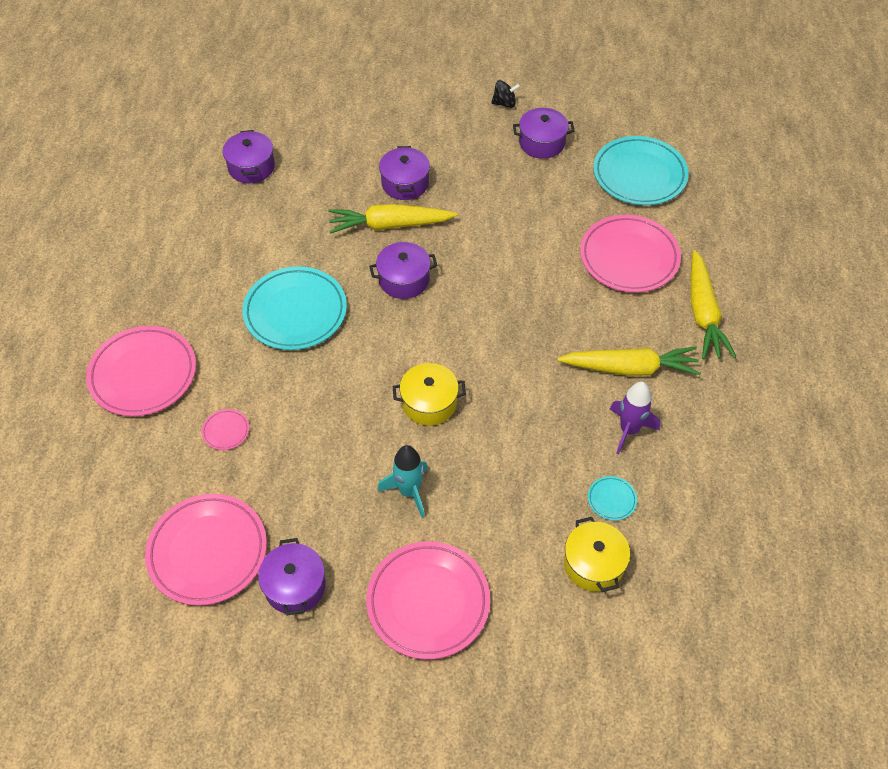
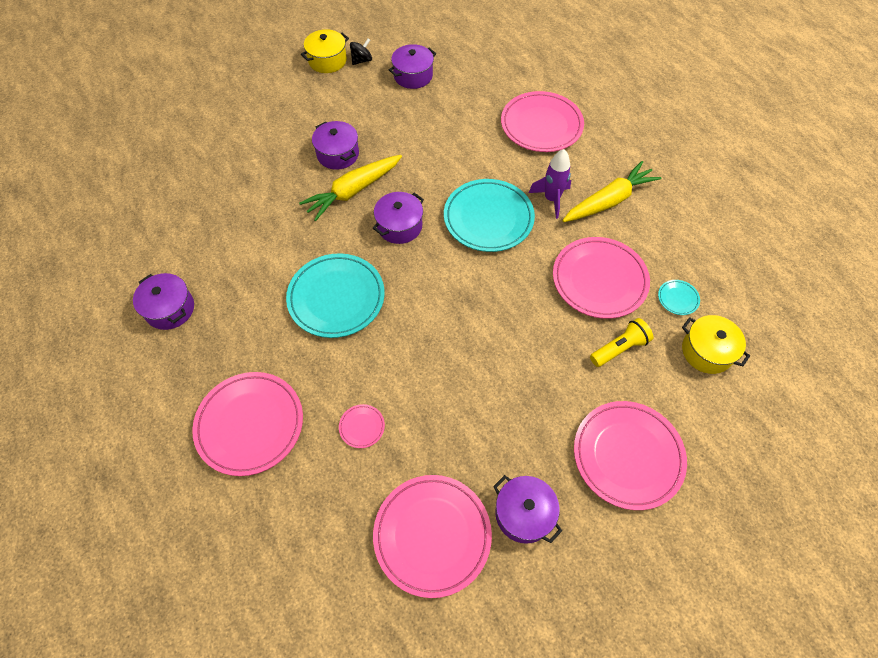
camera: 35 degrees left, 5 degrees up
purple pot [223,130,275,183] -> purple pot moved to [133,273,194,330]
turquoise rocket [378,445,428,518] -> none
yellow pot [393,363,466,426] -> yellow pot moved to [301,29,349,73]
turquoise plate [593,136,689,205] -> turquoise plate moved to [444,179,535,252]
purple rocket [610,382,660,454] -> purple rocket moved to [529,149,571,219]
yellow carrot [691,250,736,359] -> none
none -> pink plate [553,237,650,319]
none -> yellow flashlight [590,318,653,367]

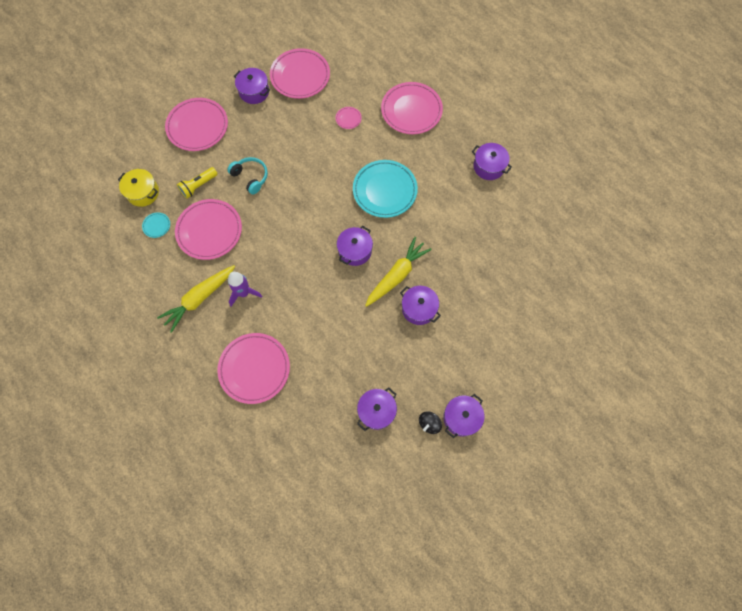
camera: 170 degrees right, 10 degrees up
yellow pot [301,29,349,73] -> purple pot [443,394,485,438]
turquoise plate [444,179,535,252] -> none
none -> turquoise headphones [227,157,268,195]

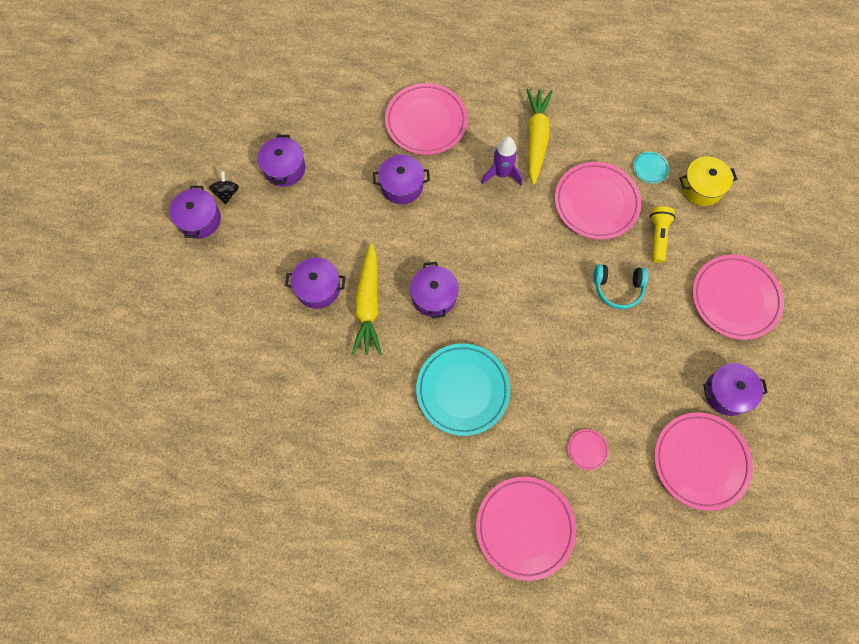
camera: 140 degrees right, 0 degrees up
purple pot [472,143,512,180] -> purple pot moved to [373,155,430,204]

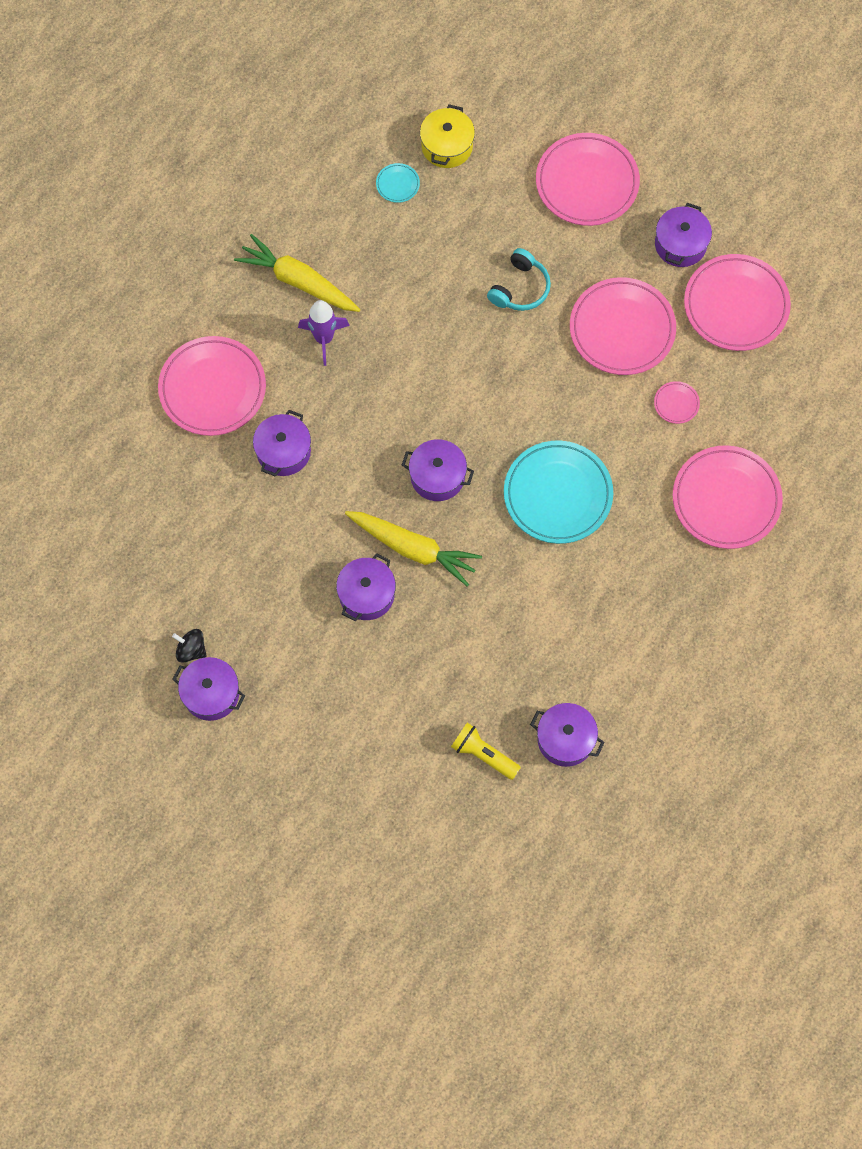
camera: 65 degrees left, 0 degrees up
purple pot [258,135,305,187] -> purple pot moved to [530,703,605,767]
pink plate [555,162,641,240] -> pink plate moved to [570,277,676,375]
yellow flashlight [650,206,675,263] -> yellow flashlight moved to [451,723,521,780]

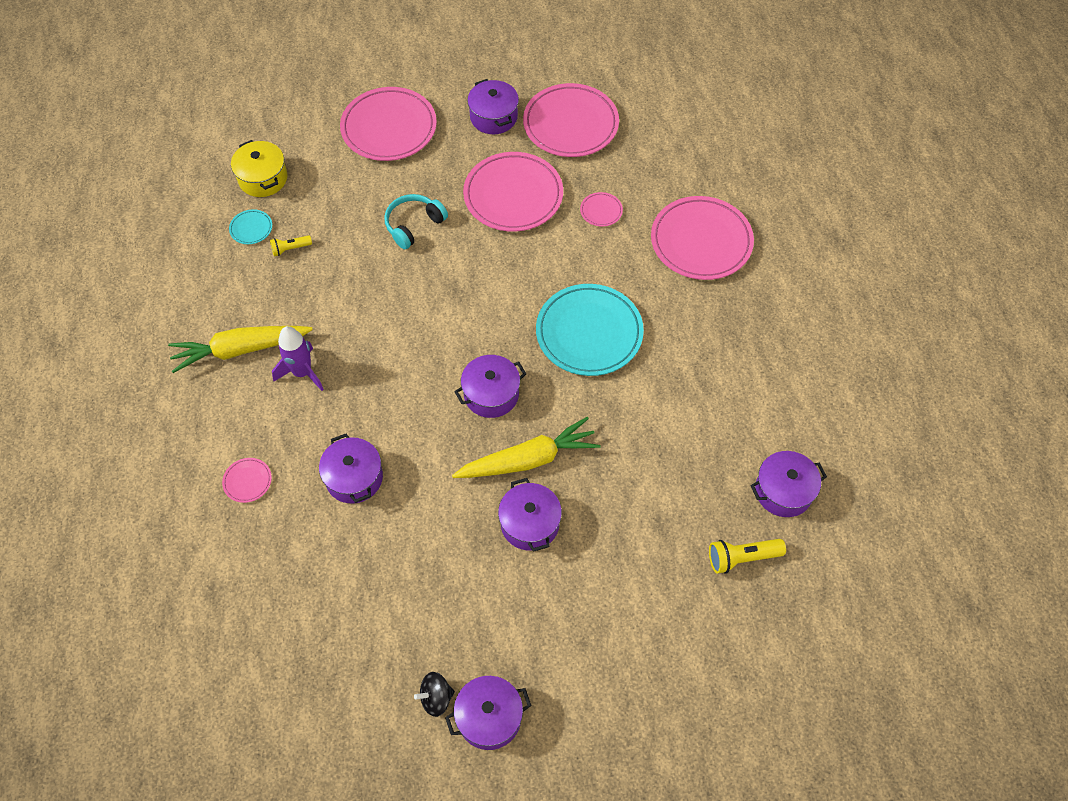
camera: 45 degrees left, 10 degrees down
pink plate [158,336,266,436] -> pink plate [222,458,272,503], size x0.42
turquoise headphones [487,248,551,311] -> turquoise headphones turned 120 degrees counterclockwise [384,194,448,249]
none -> yellow flashlight [270,235,312,256]

